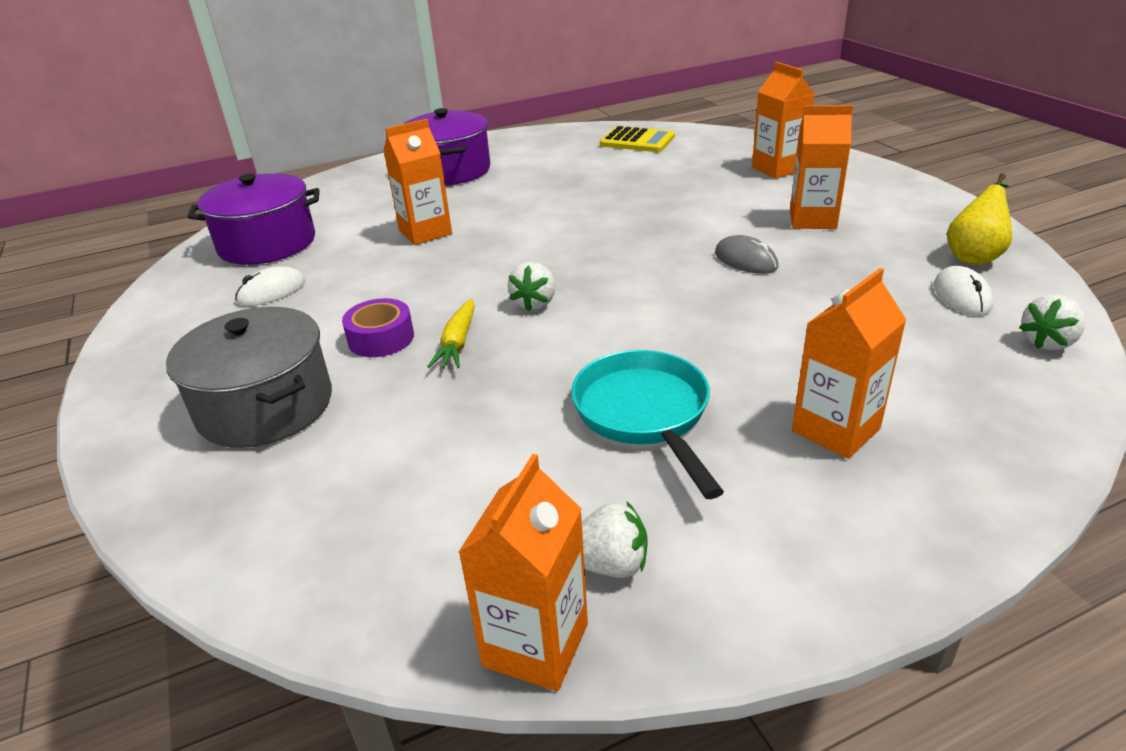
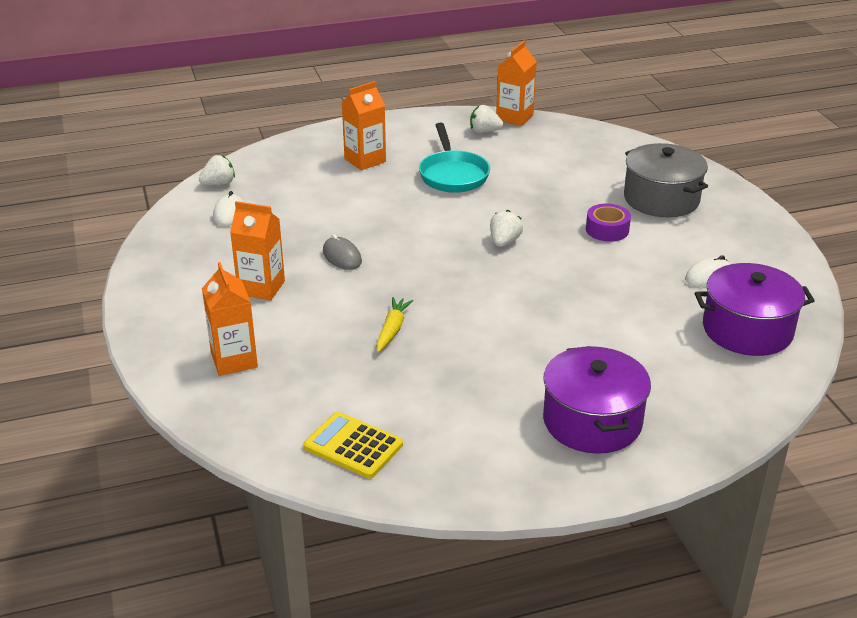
camera: 175 degrees left, 0 degrees up
orange carton [384,119,452,245] -> none
yellow carrot [427,299,475,368] -> yellow carrot moved to [376,297,414,352]
yellow pear [947,173,1012,265] -> none

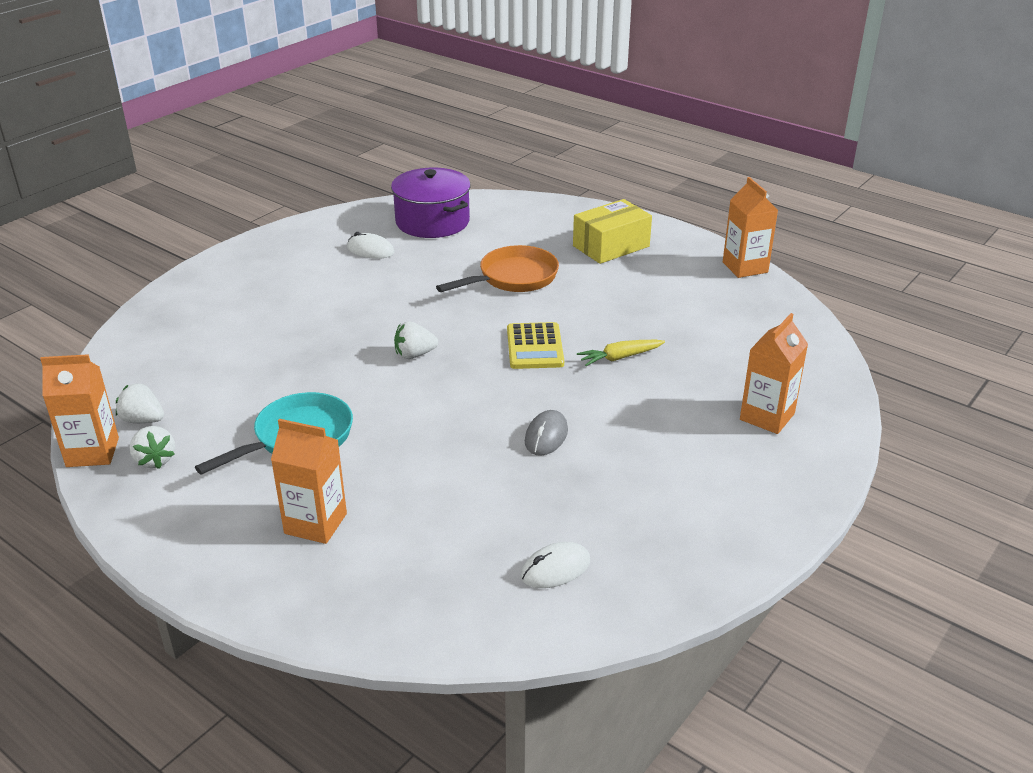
camera: 125 degrees left, 0 degrees up
white strawberry [199,155,235,185] -> white strawberry moved to [116,383,164,423]
orange carton [230,201,285,301] -> orange carton moved to [723,177,778,278]
yellow calculator [303,412,403,479] -> yellow calculator moved to [507,322,564,369]
purple pot [543,346,651,454] -> yellow box [573,199,652,264]
purple tape [586,204,631,242] -> none
grey pot [624,143,708,217] -> none
none -> orange pan [436,245,559,292]

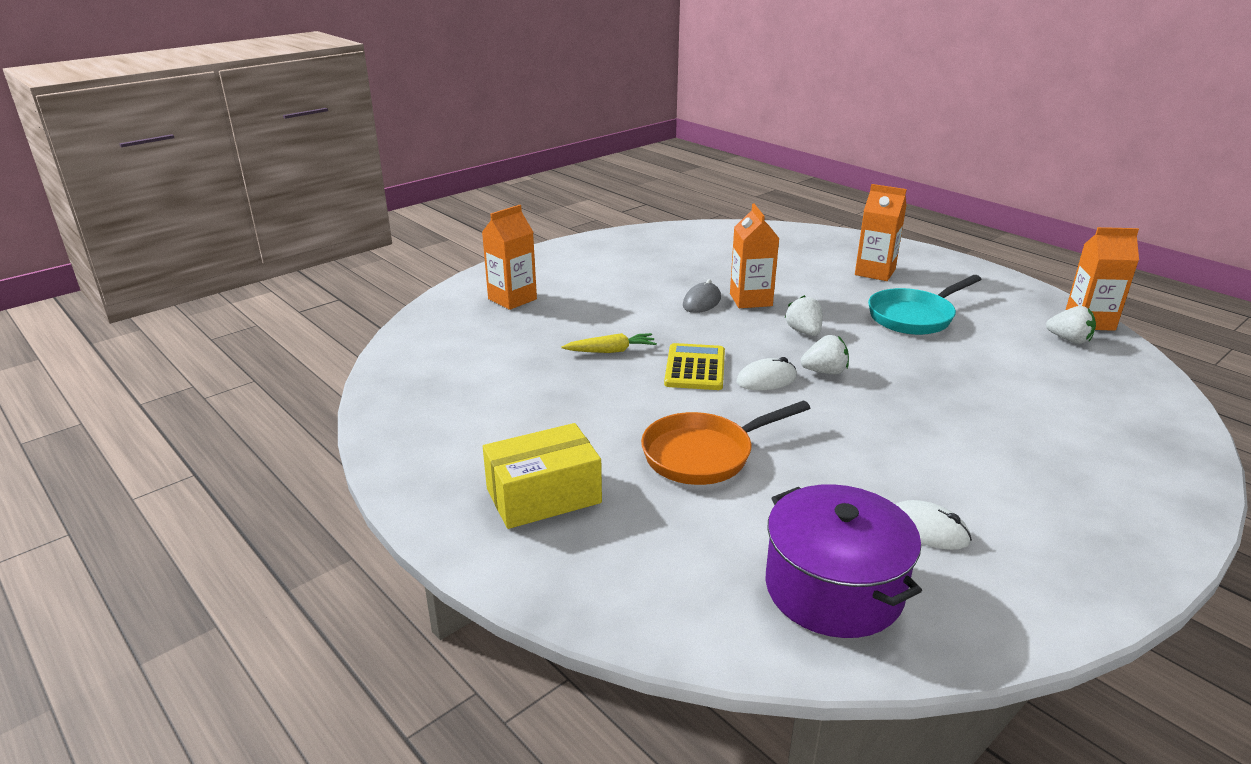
camera: 170 degrees left, 5 degrees down
white strawberry [130,426,175,469] -> white strawberry moved to [785,295,823,336]
white mouse [521,542,590,588] -> white mouse moved to [736,357,797,390]
orange carton [723,177,778,278] -> orange carton moved to [730,204,780,308]

